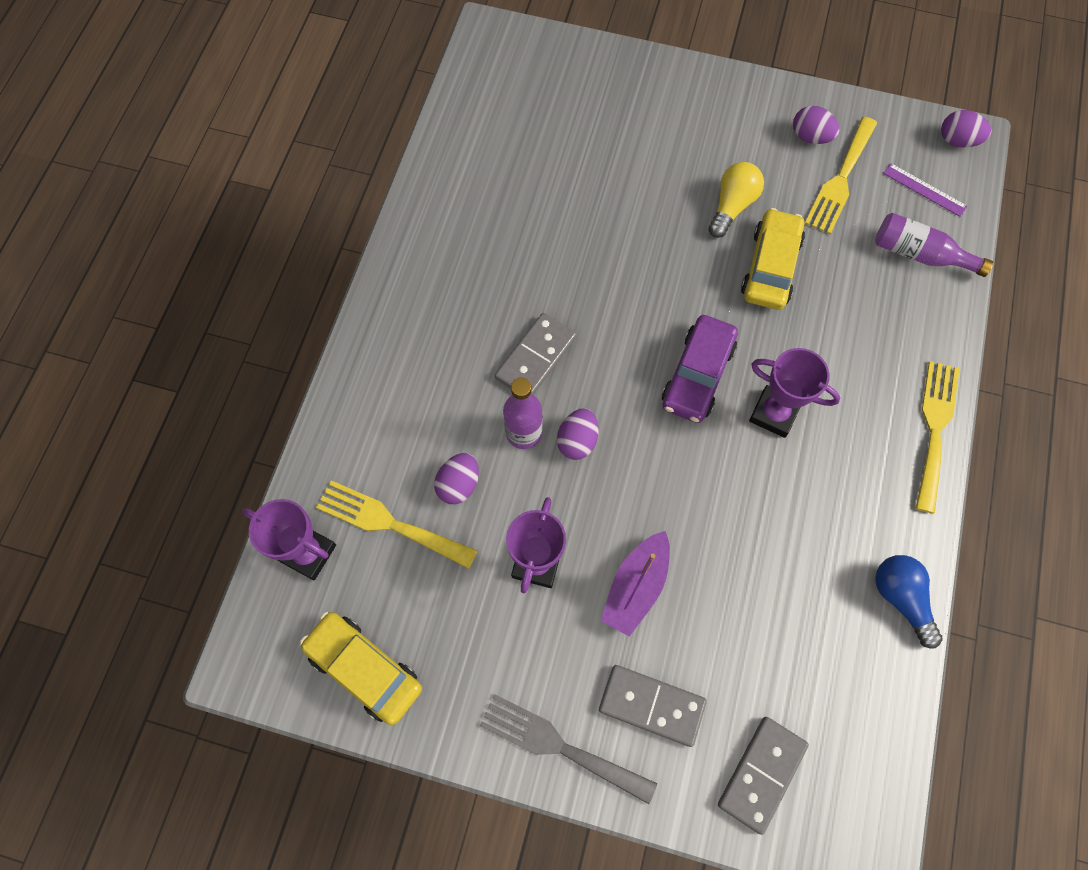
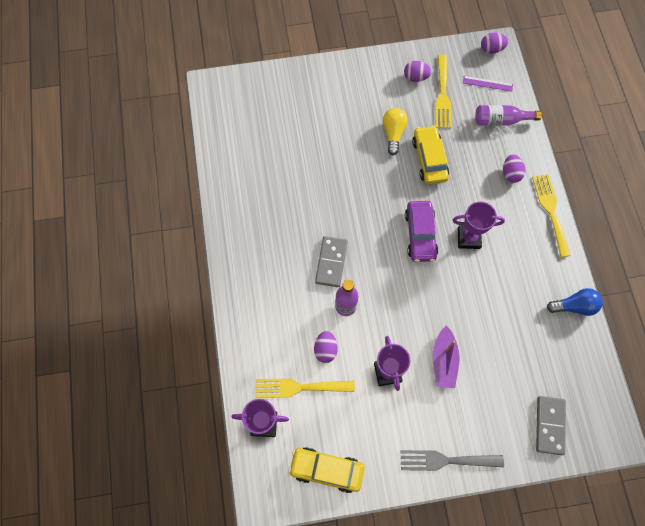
camera: 25 degrees left, 0 degrees up
purple egg [557,408,598,460] -> purple egg moved to [503,154,526,183]
grey domino [599,665,707,747] -> none
blue light bulb [875,555,942,649] -> blue light bulb turned 135 degrees clockwise [547,288,603,316]

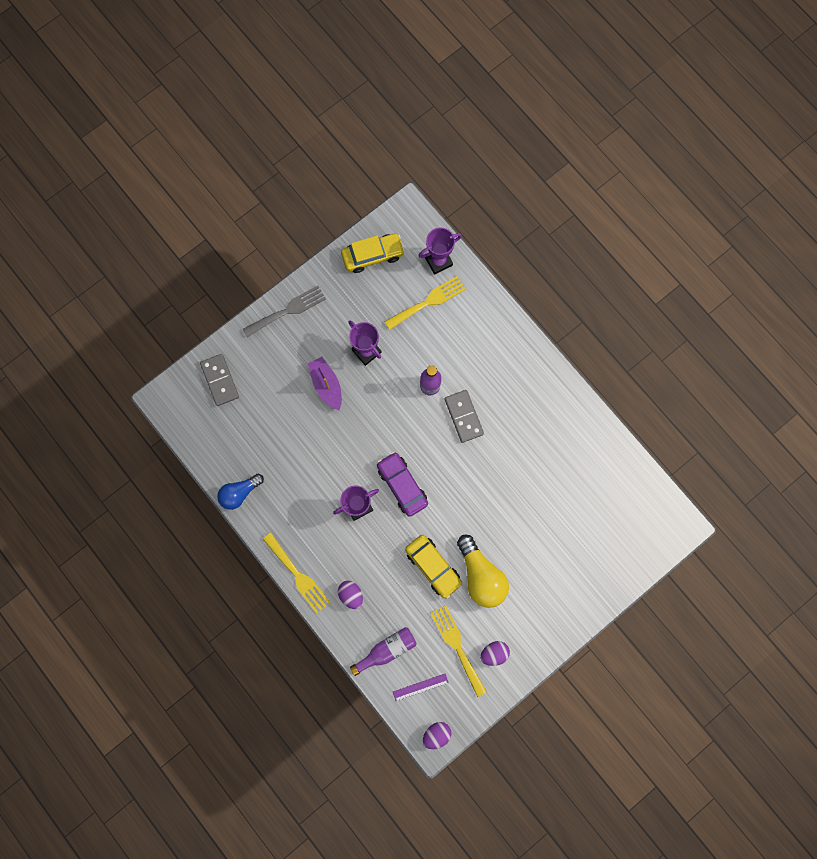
camera: 150 degrees right, 10 degrees up
purple egg [314,331,338,363] -> none
yellow light bulb [383,108,408,155] -> yellow light bulb [457,535,509,608], size x1.52

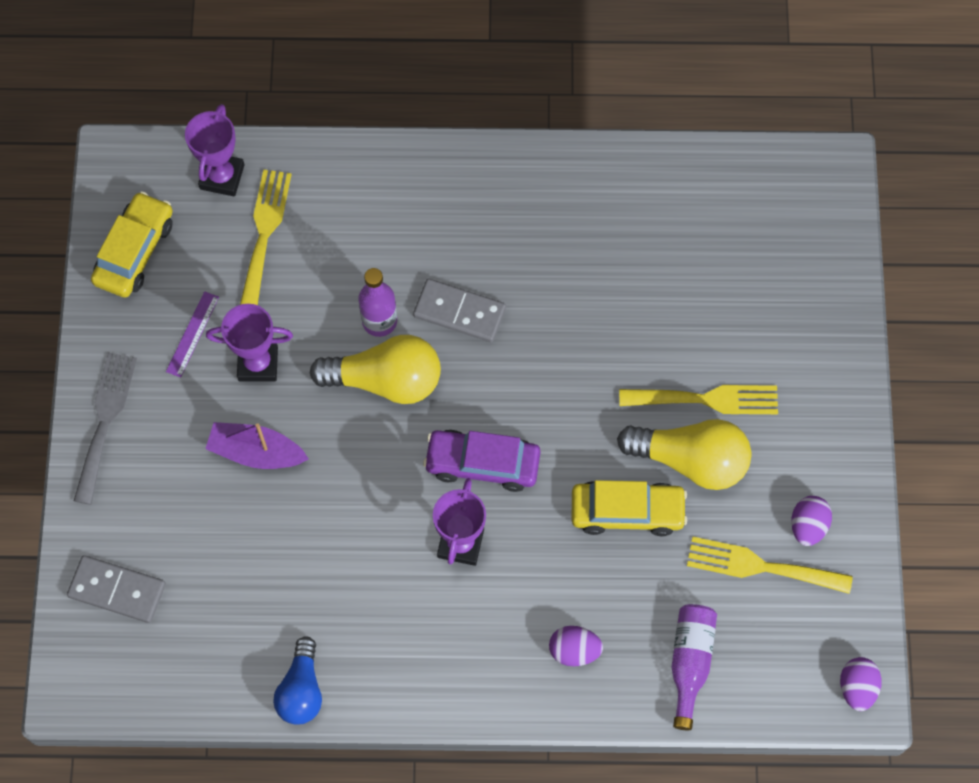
camera: 50 degrees left, 10 degrees down
yellow fork [263,533,330,613] -> yellow fork moved to [619,385,778,414]
purple ruler [393,673,449,701] -> purple ruler moved to [166,291,219,378]
none -> yellow light bulb [309,335,441,404]

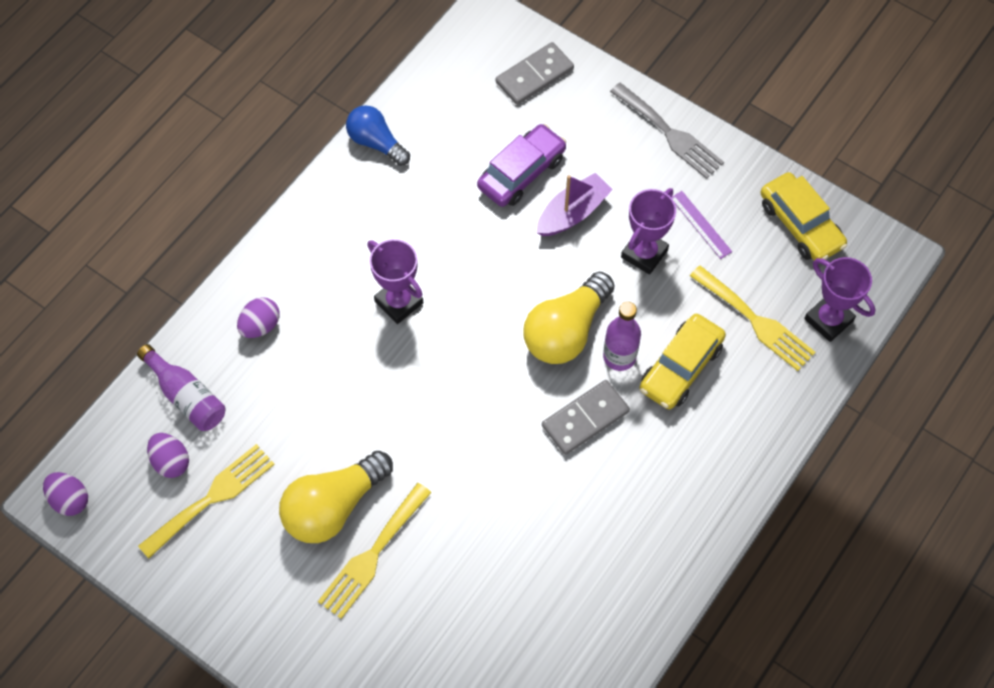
camera: 125 degrees right, 5 degrees down
purple car [423,430,540,492] -> purple car moved to [477,124,567,207]
yellow car [572,480,687,536] -> yellow car moved to [640,314,726,410]
purple egg [791,496,832,546] -> purple egg moved to [147,433,189,478]

